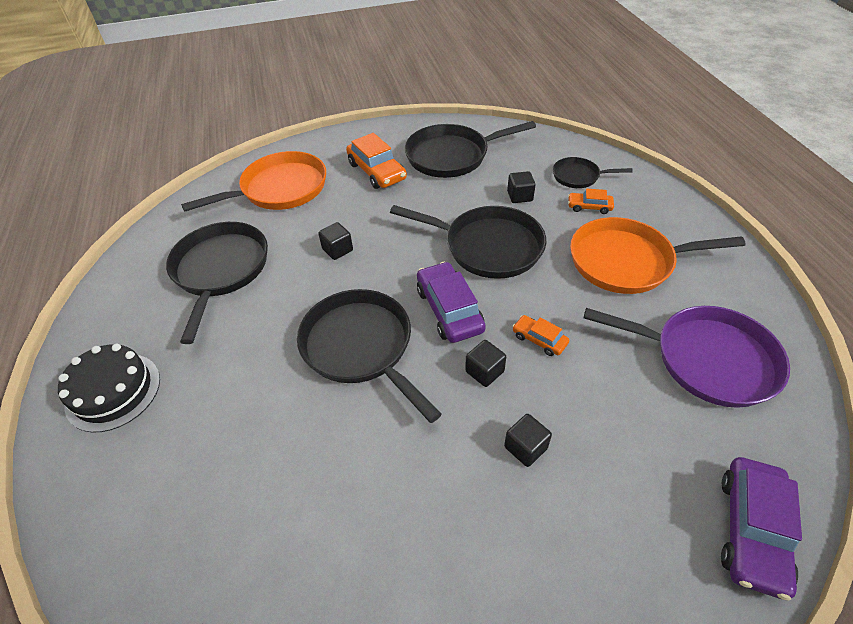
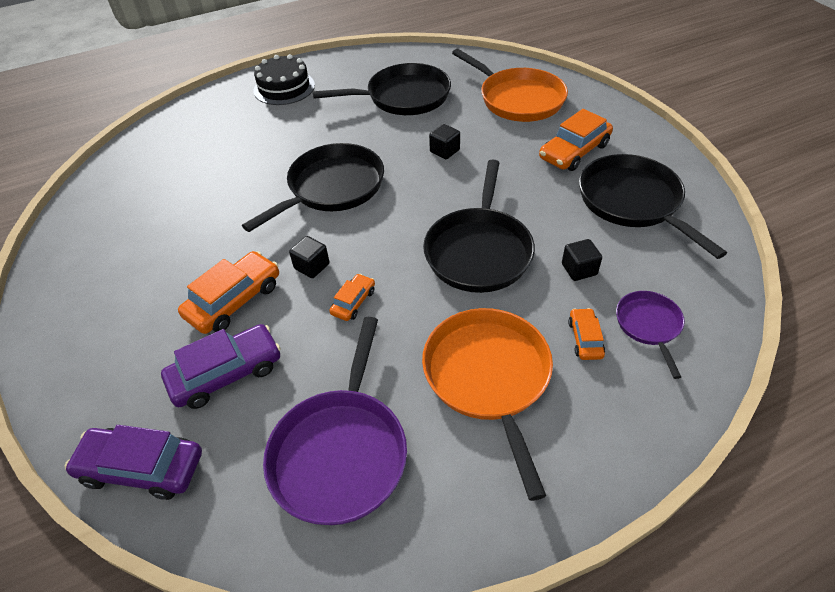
camera: 80 degrees right, 0 degrees up
purple car [417,262,486,343] -> purple car moved to [161,324,281,409]
black cube [504,414,552,467] -> orange car [178,251,279,334]
black pan [553,157,633,188] -> purple pan [616,291,685,379]

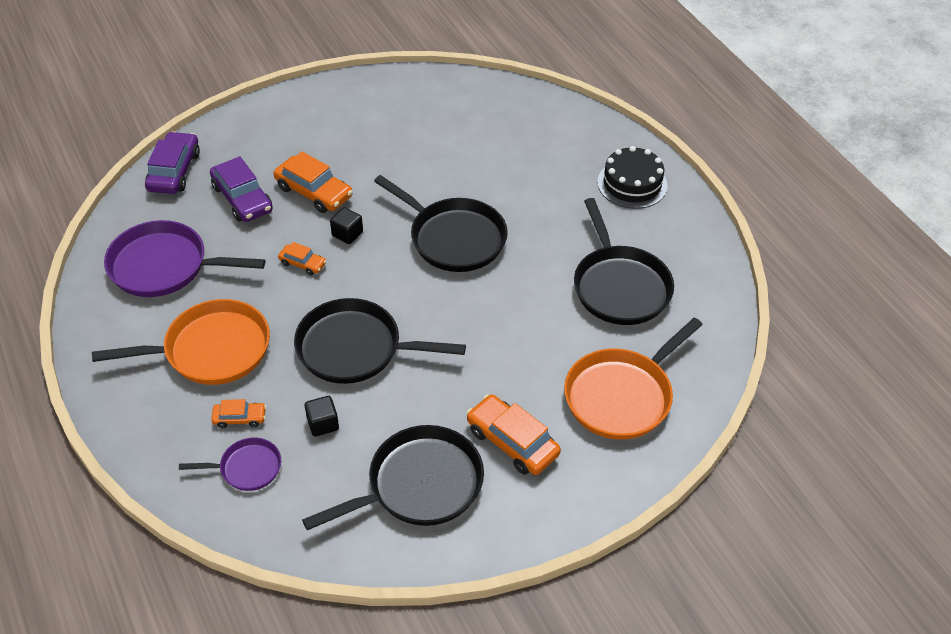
camera: 85 degrees right, 0 degrees up
black cube [429,124,460,159] -> none

